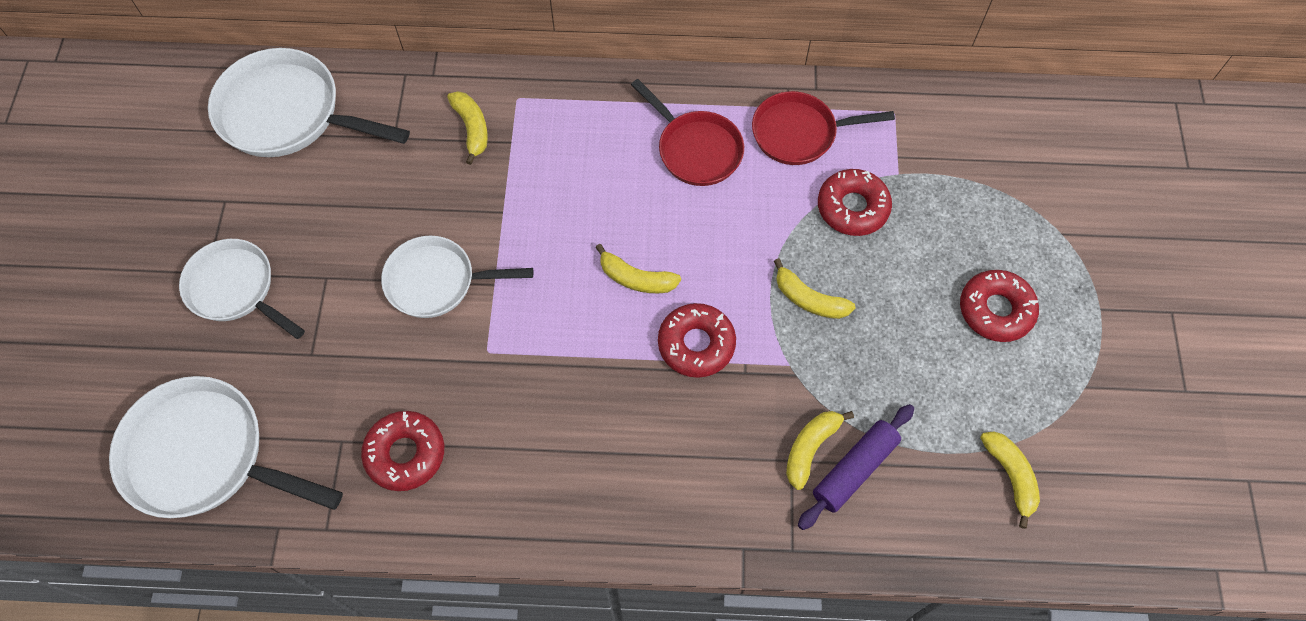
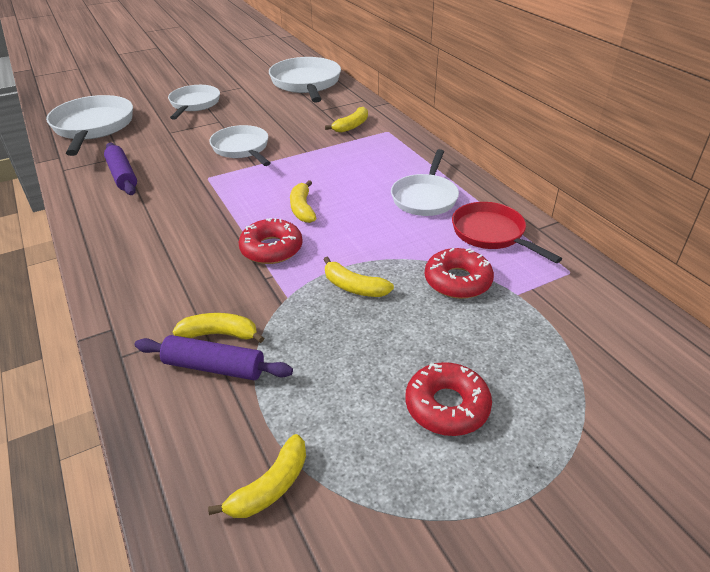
camera: 60 degrees right, 25 degrees down
red donut [361,411,444,491] -> purple rolling pin [104,143,137,195]
red pan [631,79,744,186] -> white pan [391,149,459,216]
yellow banana [774,258,855,319] -> yellow banana turned 60 degrees counterclockwise [323,257,394,297]

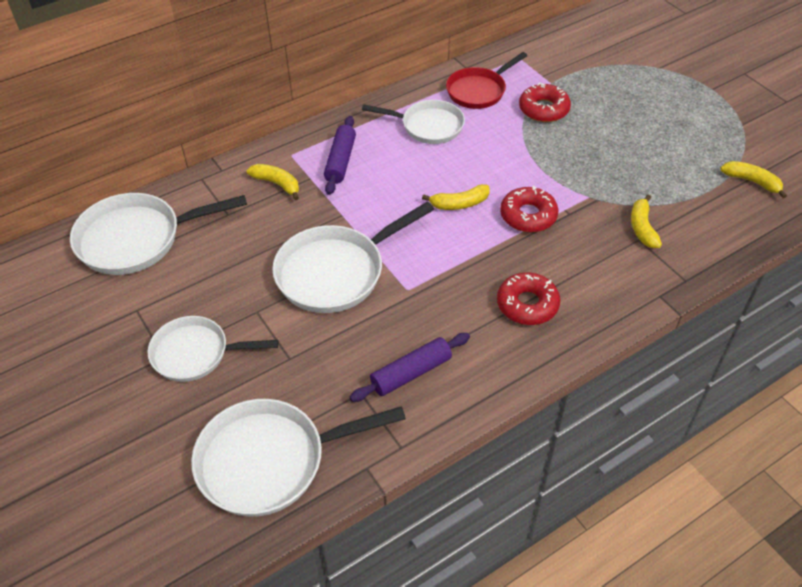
camera: 95 degrees left, 10 degrees up
purple rolling pin [135,335,293,380] -> purple rolling pin moved to [324,116,356,195]
white pan [209,125,271,166] -> white pan [272,202,434,313], size x1.50
yellow banana [323,257,394,297] -> none
red donut [405,362,492,436] -> red donut moved to [497,272,560,325]

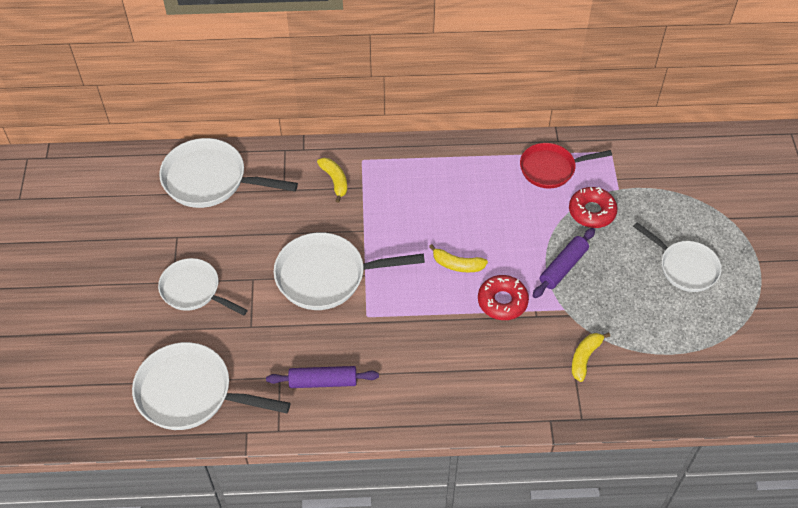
camera: 30 degrees right, 5 degrees up
purple rolling pin [324,116,356,195] -> purple rolling pin moved to [533,228,595,298]
white pan [362,100,465,144] -> white pan moved to [633,222,722,292]
red donut [497,272,560,325] -> none
yellow banana [720,161,787,198] -> none

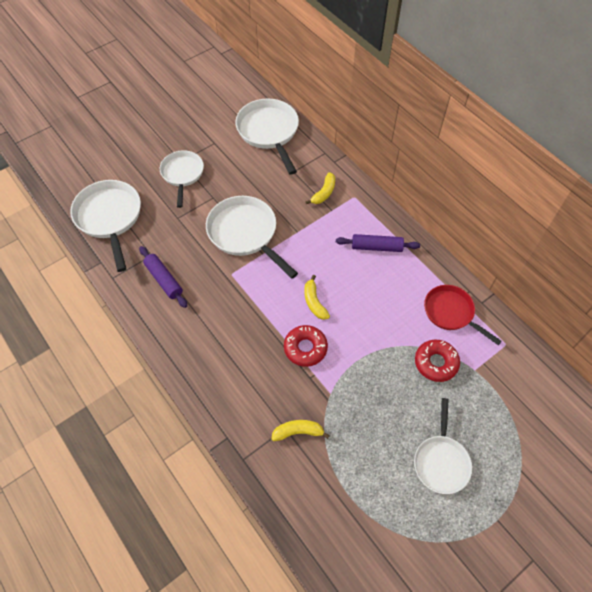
camera: 55 degrees right, 5 degrees up
purple rolling pin [533,228,595,298] -> purple rolling pin moved to [336,234,420,252]

